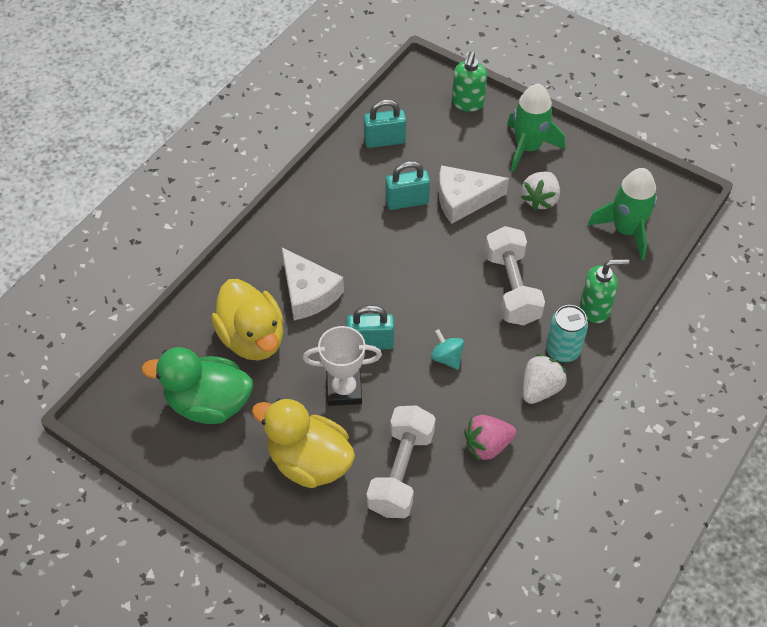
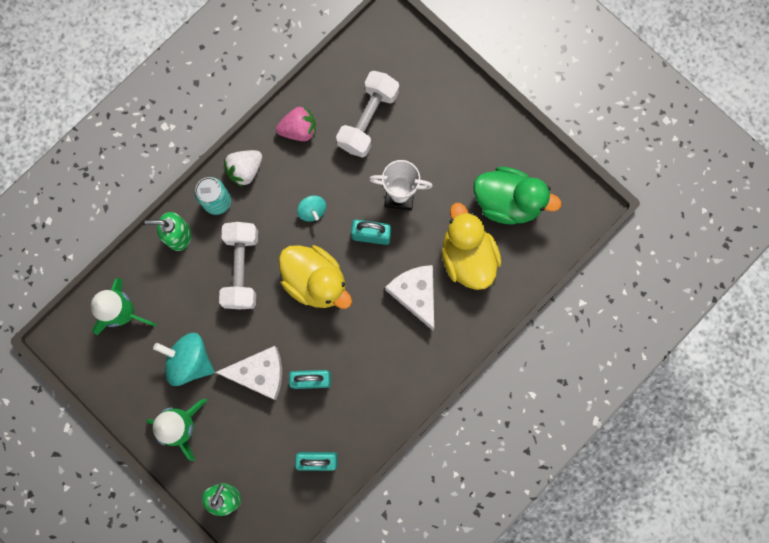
camera: 170 degrees left, 25 degrees up
yellow duck [252,398,355,488] -> yellow duck moved to [279,245,352,309]
white strawberry [521,172,560,211] -> turquoise spinning top [153,333,214,386]

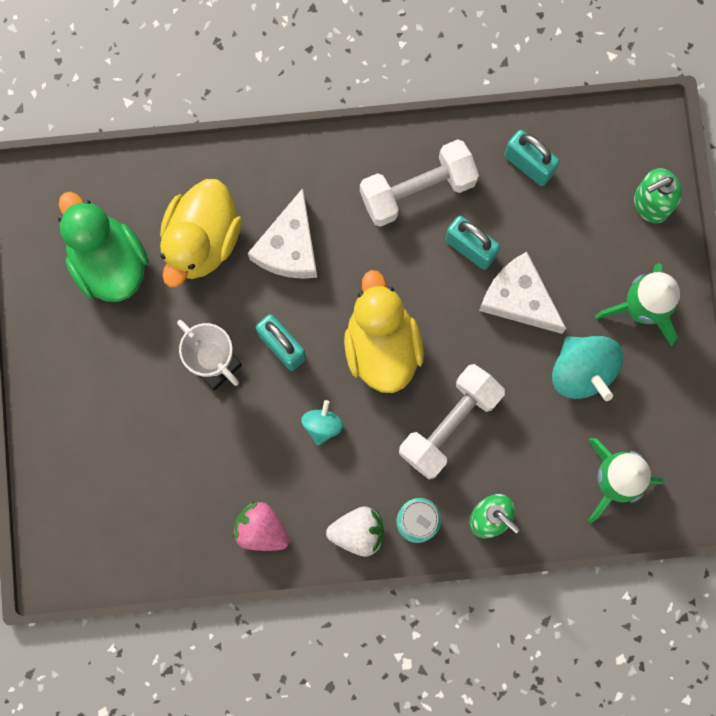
camera: 140 degrees left, 0 degrees up
white dumbbell [336,71,399,158] -> white dumbbell moved to [360,139,479,227]

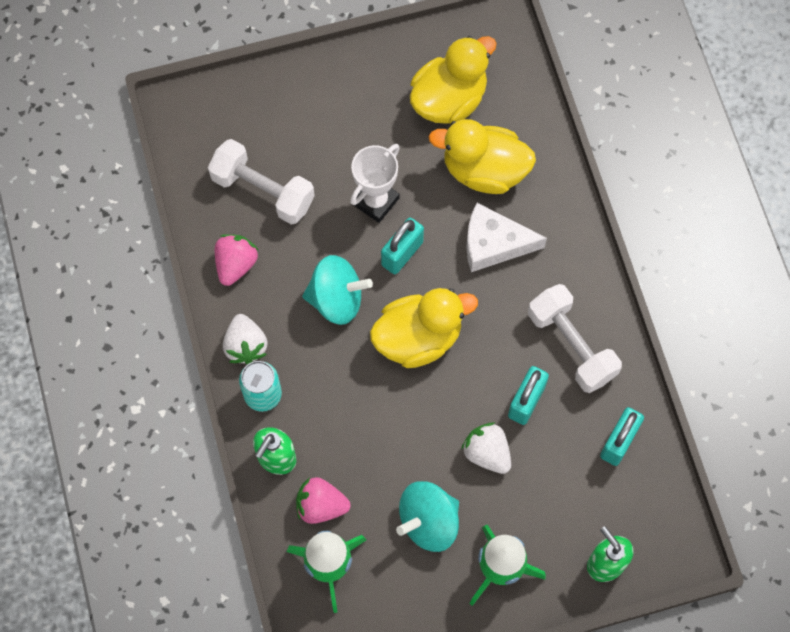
camera: 80 degrees right, 10 degrees down
green duck [58,192,149,302] -> yellow duck [410,36,497,124]
turquoise spinning top [301,400,343,446] -> turquoise spinning top [302,255,373,325], size x1.80
white dumbbell [399,364,505,479] -> white dumbbell moved to [208,139,315,225]
white cheese [479,252,566,334] -> white strawberry [461,423,511,474]
none -> pink strawberry [296,477,351,524]

